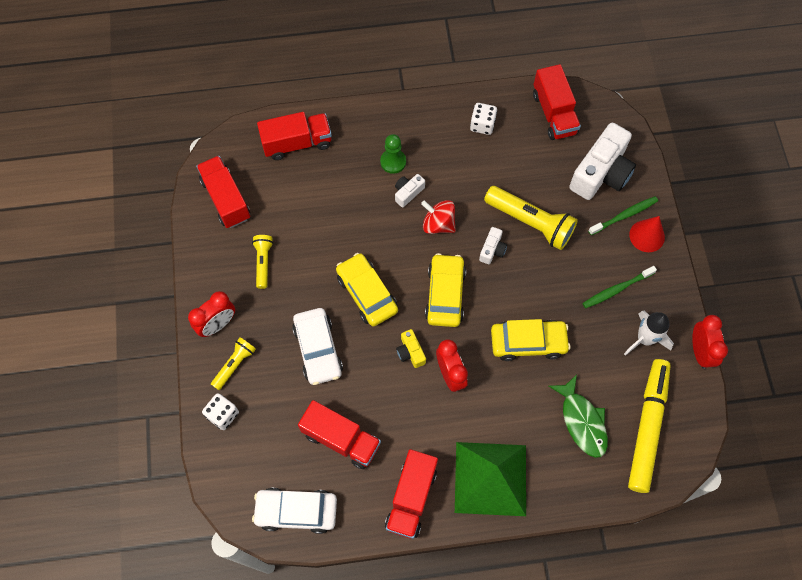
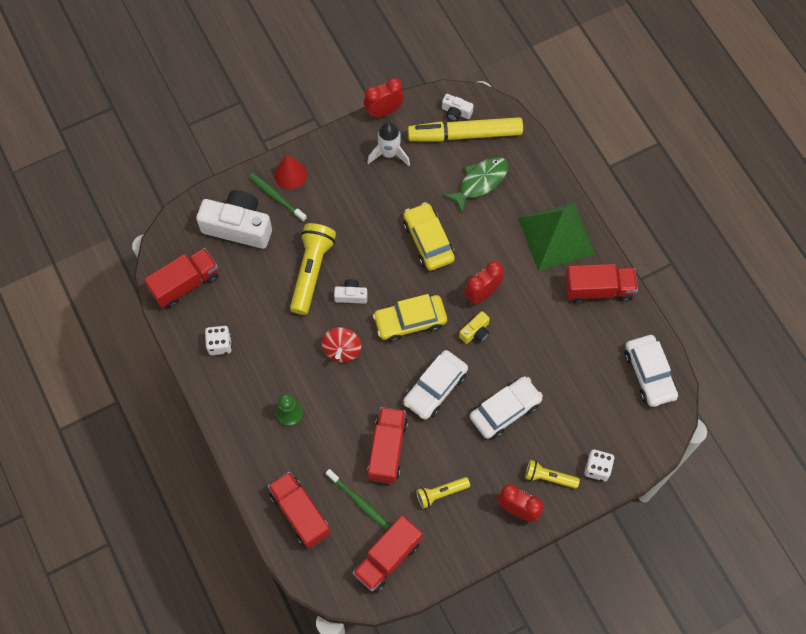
camera: 110 degrees left, 0 degrees up
red truck [298,400,381,469] -> red truck moved to [367,407,408,484]
yellow car [336,253,398,326] -> white car [403,350,468,420]
white camera [395,174,425,208] -> white camera moved to [442,94,474,121]
green toothbrush [583,266,657,308] -> green toothbrush moved to [326,469,390,529]

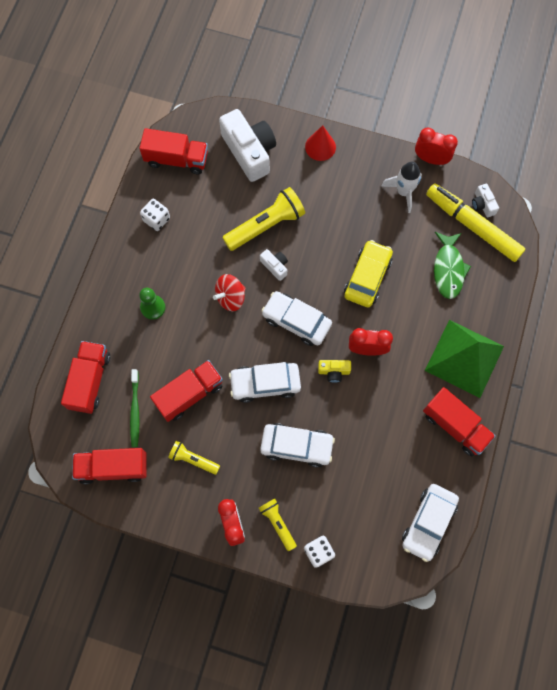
camera: 45 degrees right, 5 degrees up
green toothbrush [249,173,307,222] -> none
yellow car [373,294,447,342] -> white car [261,291,332,346]
green fish [443,157,508,213] -> green fish turned 90 degrees clockwise [434,232,471,299]

